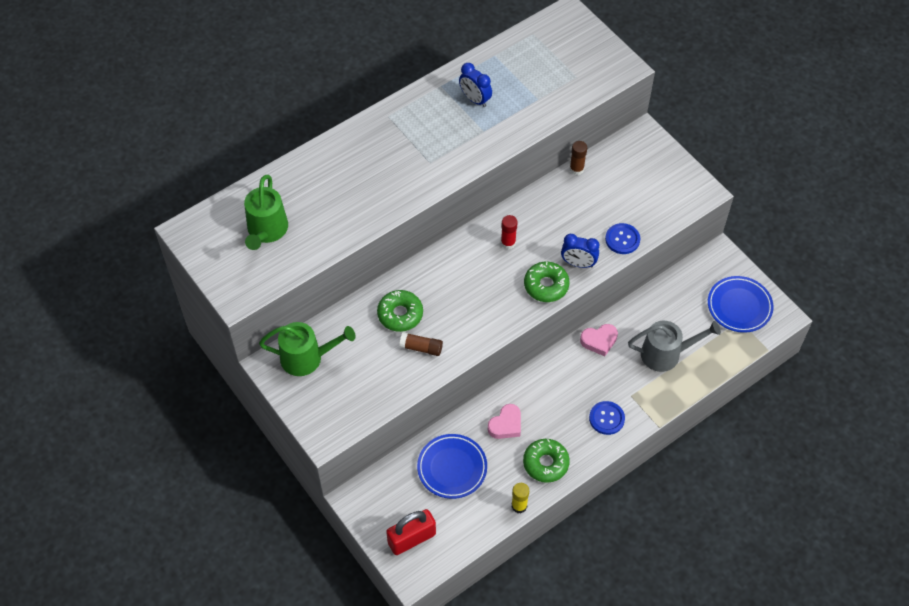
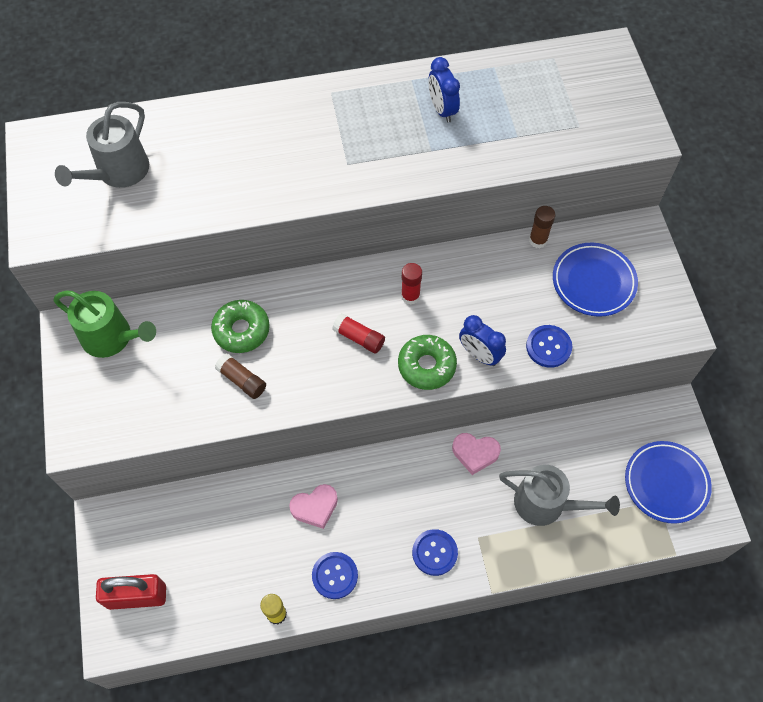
camera: 25 degrees right, 5 degrees up
green watering can [244,175,288,250] -> grey watering can [55,102,149,188]
blue plate [417,434,487,499] -> blue plate moved to [553,243,638,317]
green donut [523,439,570,483] -> blue button [312,552,358,599]
none -> red glue stick [332,313,385,354]

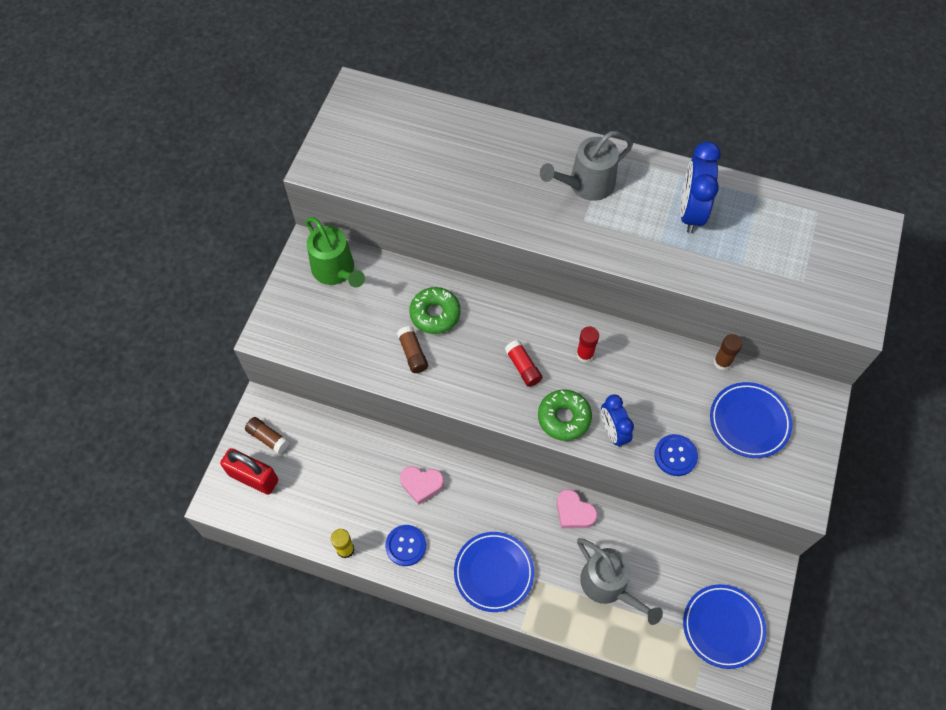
camera: 30 degrees right, 0 degrees up
grey watering can [55,102,149,188] -> grey watering can moved to [540,131,633,201]
blue button [412,529,458,576] -> blue plate [454,532,534,612]
blue clock [429,57,460,123] -> blue clock [680,141,721,233], size x1.52
none -> brown glue stick [245,417,289,454]

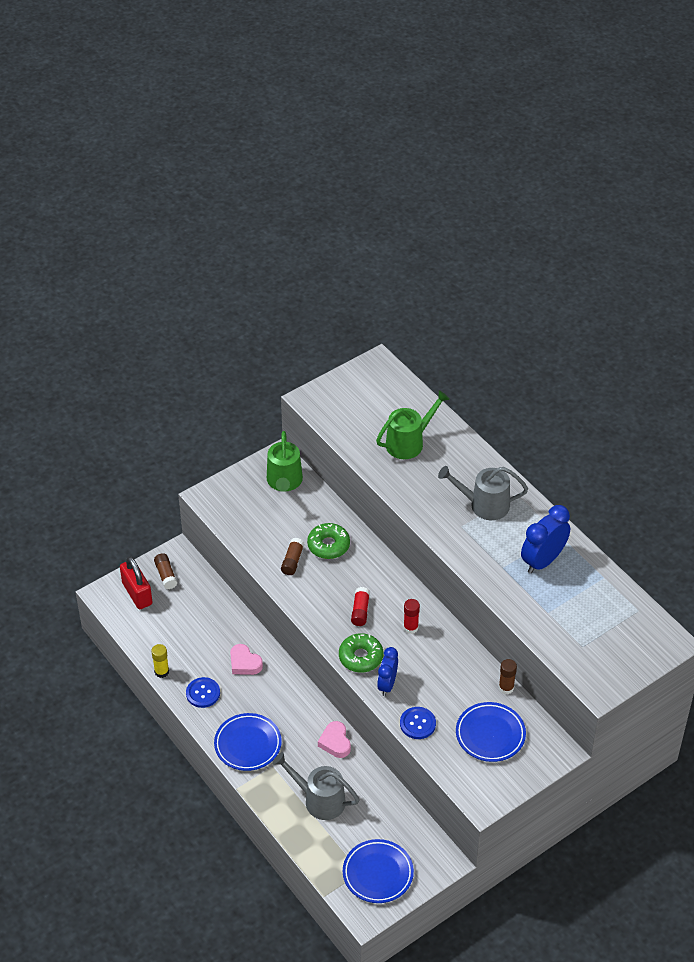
camera: 35 degrees right, 15 degrees down
grey watering can [577,538,663,625] -> grey watering can turned 120 degrees clockwise [273,752,360,820]
none -> green watering can [376,390,449,459]

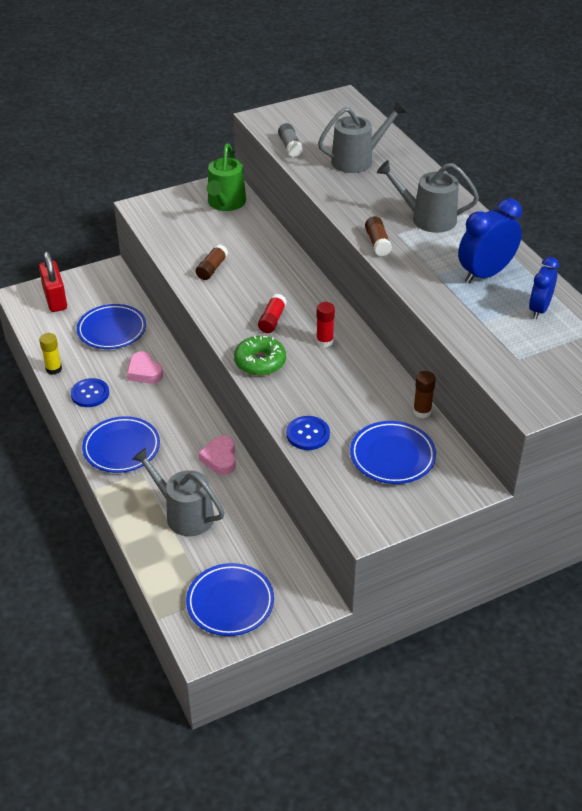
camera: 10 degrees right, 5 degrees down
brown glue stick [154,553,177,589] -> brown glue stick moved to [365,216,392,256]
green donut [307,523,350,559] -> none
green watering can [376,390,449,459] -> grey watering can [318,101,406,173]
blue clock [377,647,398,696] -> blue clock moved to [529,257,559,319]
none -> blue plate [77,304,146,349]
none -> grey glue stick [278,123,303,157]

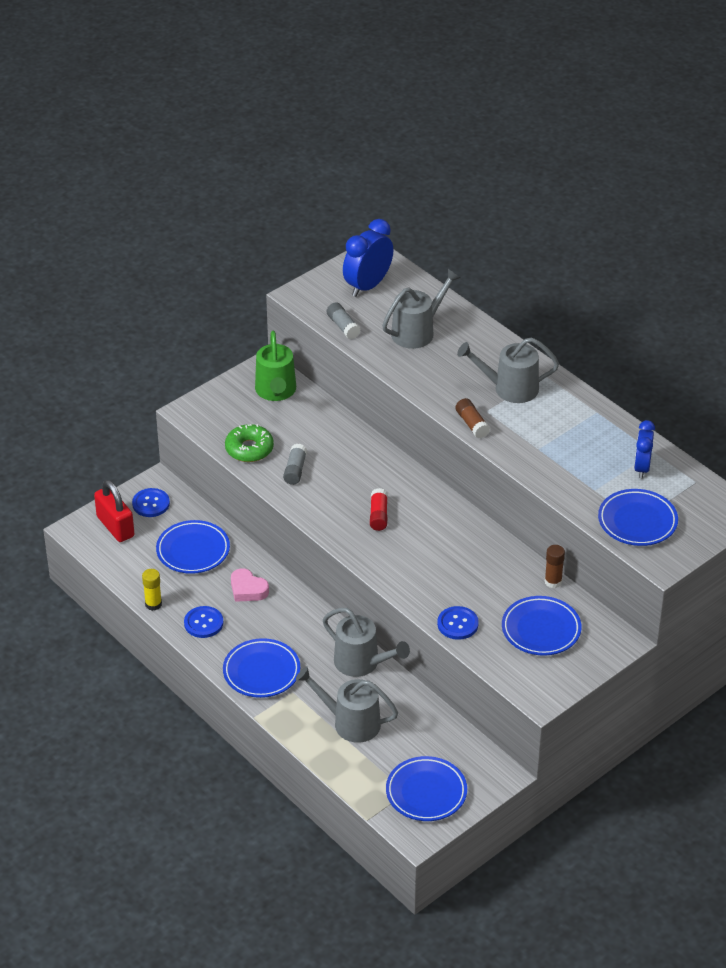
camera: 15 degrees left, 0 degrees up
brown glue stick [196,244,228,280] -> grey glue stick [283,444,307,485]
pink heart [198,436,236,475] -> grey watering can [323,608,410,677]
green donut [234,336,286,376] -> green donut moved to [225,424,274,462]
red glue stick [316,302,335,347] -> none
blue clock [458,198,522,283] -> blue clock moved to [343,219,393,297]
none -> blue button [132,488,170,517]
none -> blue plate [598,489,678,546]

